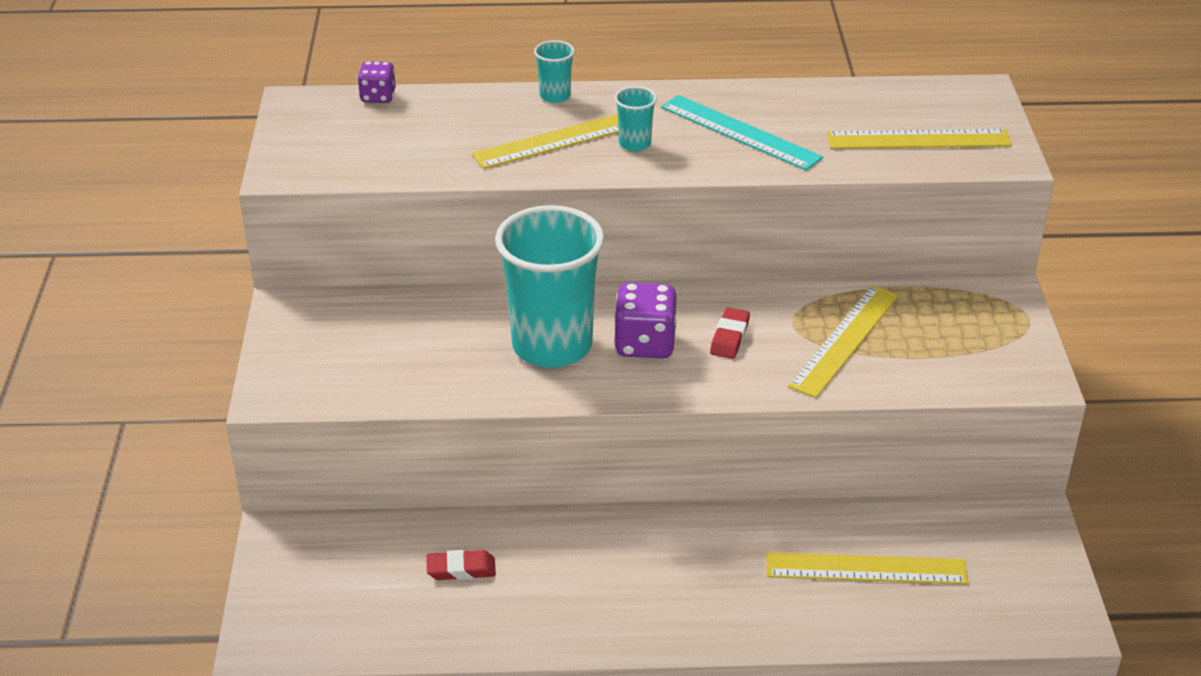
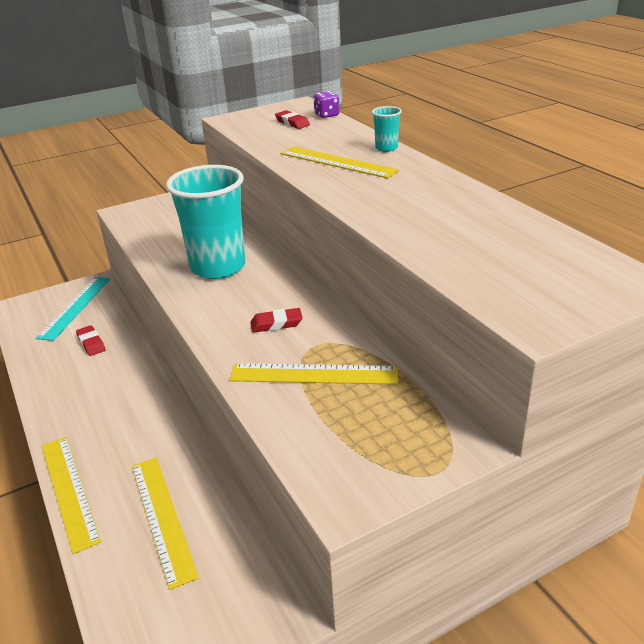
camera: 65 degrees right, 5 degrees down
turquoise cup [614,86,657,151] -> none
purple dice [614,282,677,358] -> none
turquoise ruler [661,95,823,170] -> turquoise ruler moved to [36,277,111,341]
yellow ruler [827,129,1012,149] -> yellow ruler moved to [42,437,101,554]
none -> red eraser [275,110,310,129]

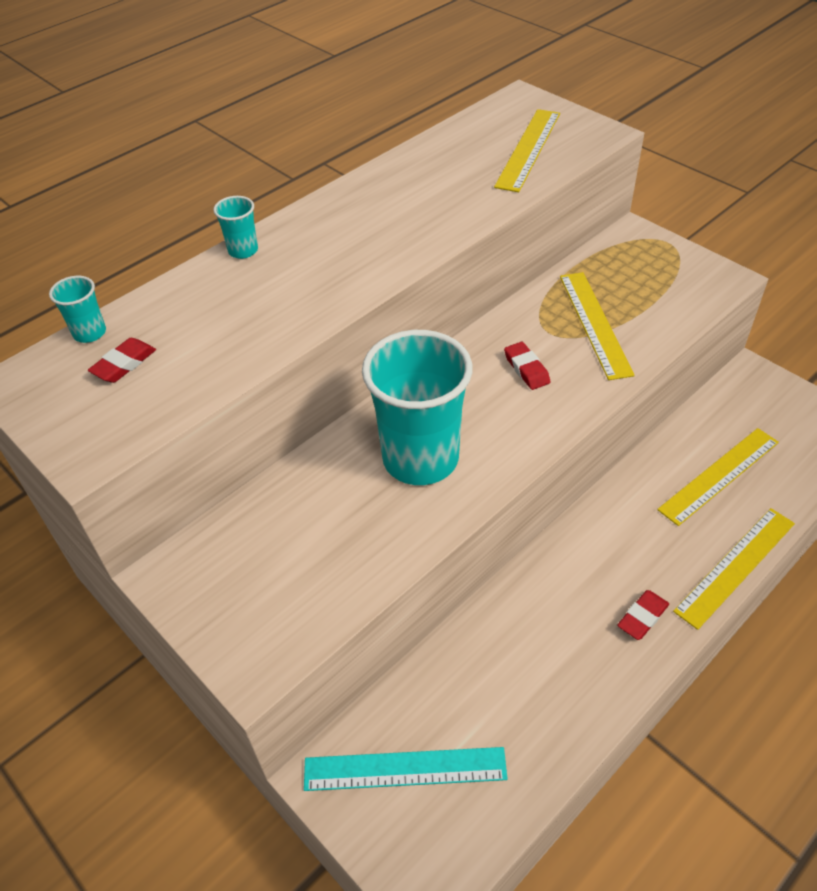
camera: 105 degrees left, 15 degrees up
red eraser [76,325,106,356] -> red eraser moved to [617,590,669,640]
yellow ruler [280,146,400,179] -> yellow ruler moved to [494,109,560,192]
purple dice [314,91,339,118] -> turquoise cup [49,276,106,343]

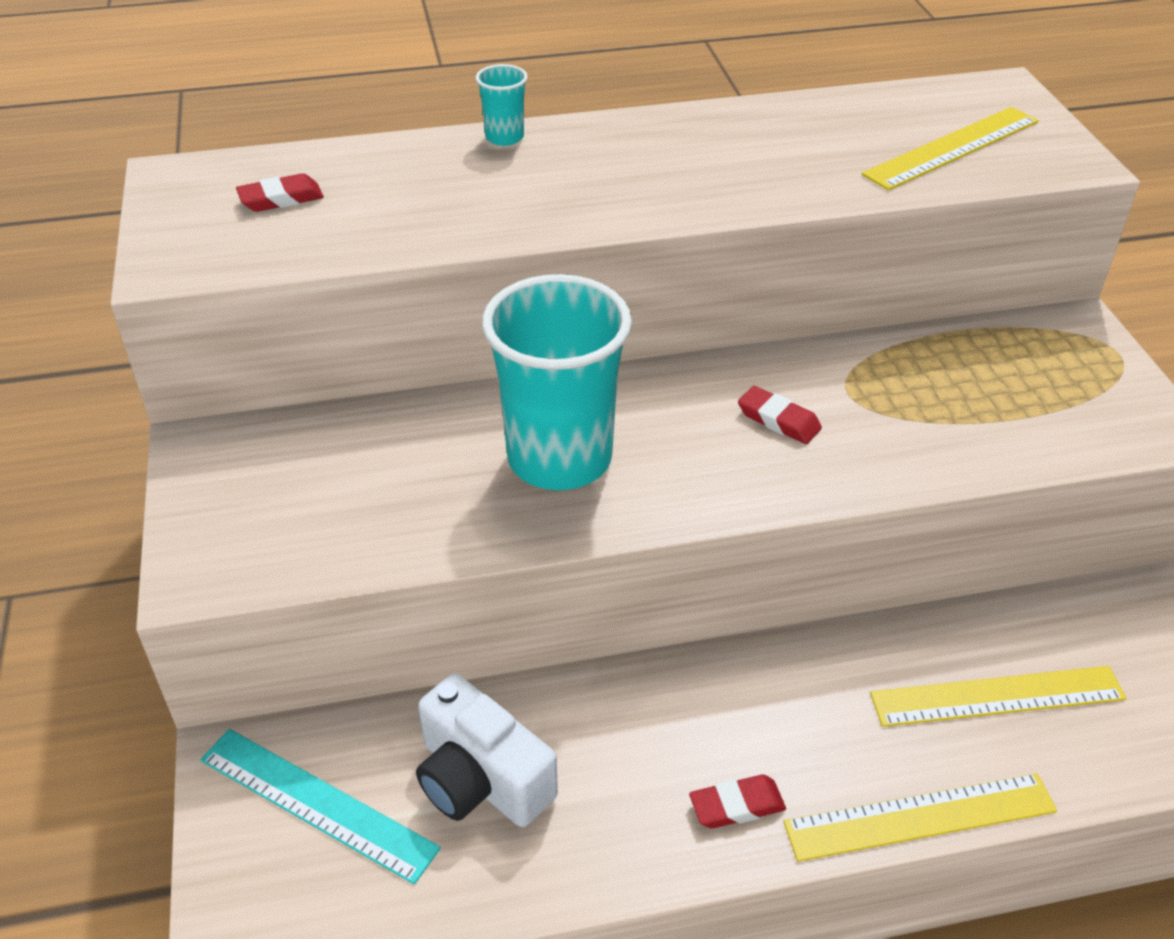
camera: 30 degrees right, 5 degrees down
turquoise cup [49,276,106,343] -> none
red eraser [504,342,551,390] -> red eraser turned 60 degrees counterclockwise [738,386,822,444]
yellow ruler [560,272,635,380] -> none
none -> white camera [416,674,558,827]

